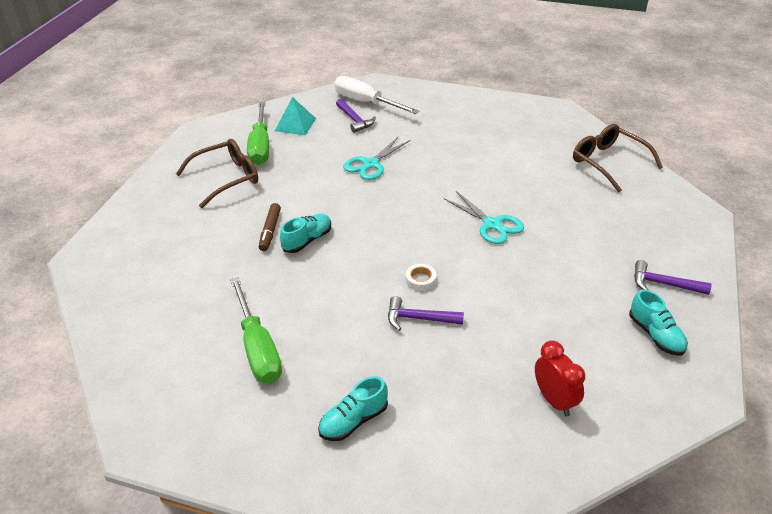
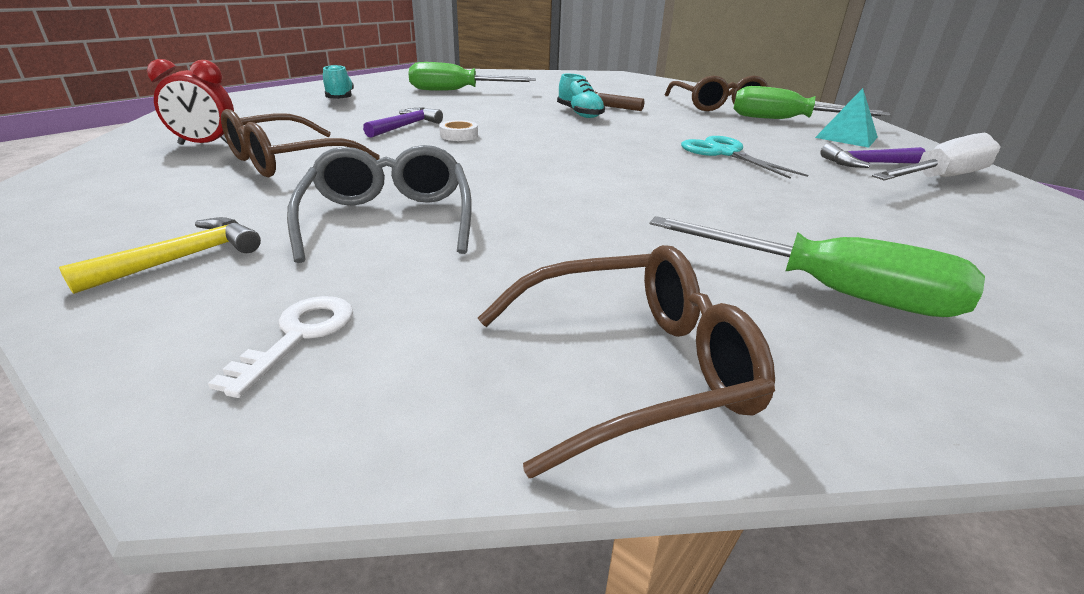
camera: 110 degrees right, 10 degrees down
turquoise scissors [444,191,524,244] -> none
turquoise shoe [629,289,688,356] -> none
purple hammer [634,260,712,295] -> yellow hammer [59,217,261,294]
none -> white key [208,296,353,398]
none -> brown glasses [221,109,380,177]
none -> grey glasses [287,145,472,263]
none -> green screwdriver [650,216,985,317]

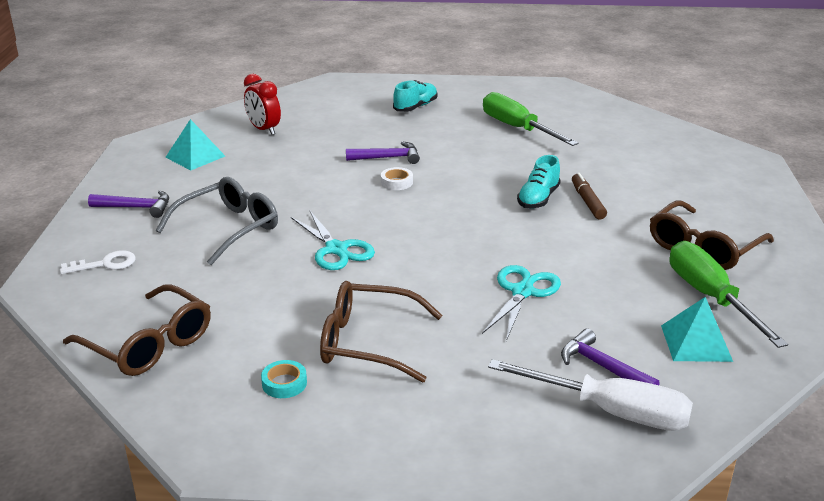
camera: 55 degrees right, 0 degrees up
yellow hammer [59,217,261,294] -> purple hammer [88,190,169,218]
brown glasses [221,109,380,177] -> brown glasses moved to [320,281,443,383]
green screwdriver [650,216,985,317] -> turquoise tape [261,360,307,398]
none -> turquoise pyramid [165,119,225,170]
none -> turquoise scissors [291,211,375,270]

